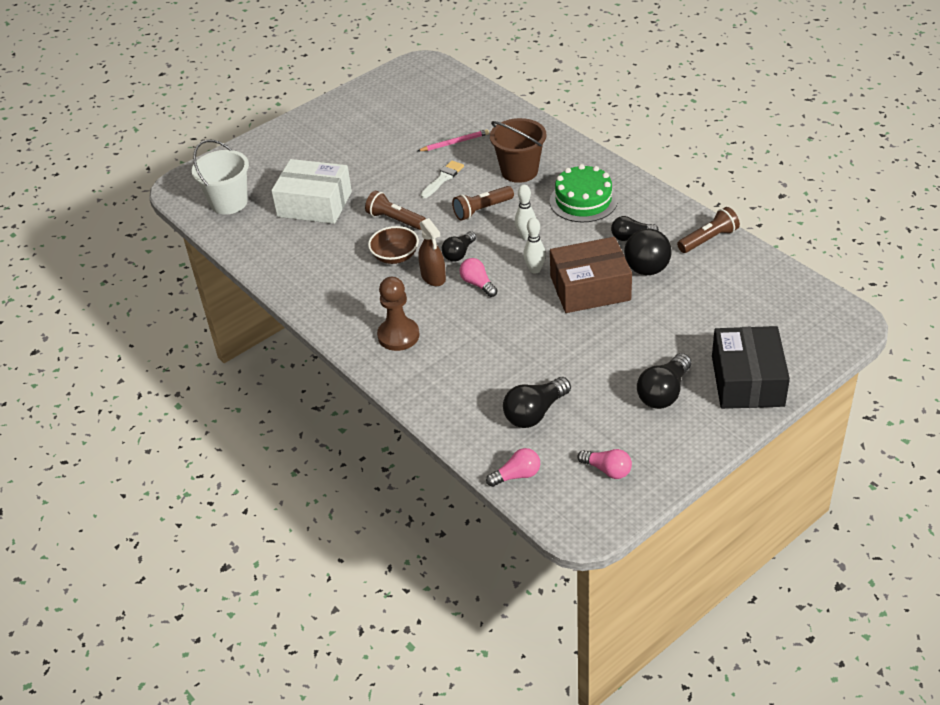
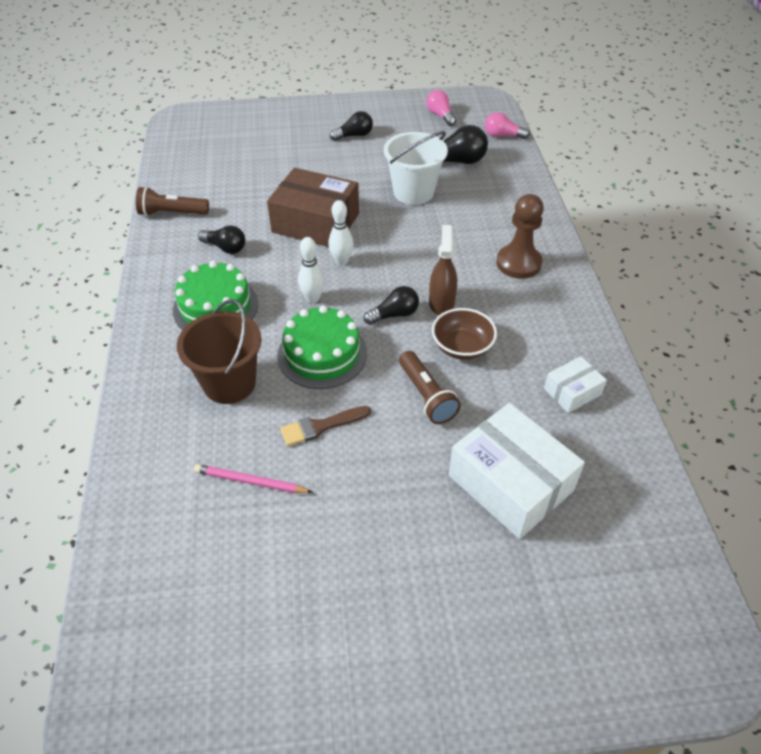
camera: 150 degrees left, 5 degrees up
white bucket [192,140,249,215] -> white bucket moved to [384,131,448,205]
white brush [421,161,464,198] -> brown brush [280,406,371,446]
brown flashlight [452,186,514,221] -> green cake [277,305,367,389]
pink light bulb [459,258,498,297] -> none
black ball [624,228,672,275] -> none
black light bulb [637,353,691,409] -> black light bulb [330,111,373,141], size x0.66
black box [712,326,790,409] -> none
none -> white box [544,356,607,413]

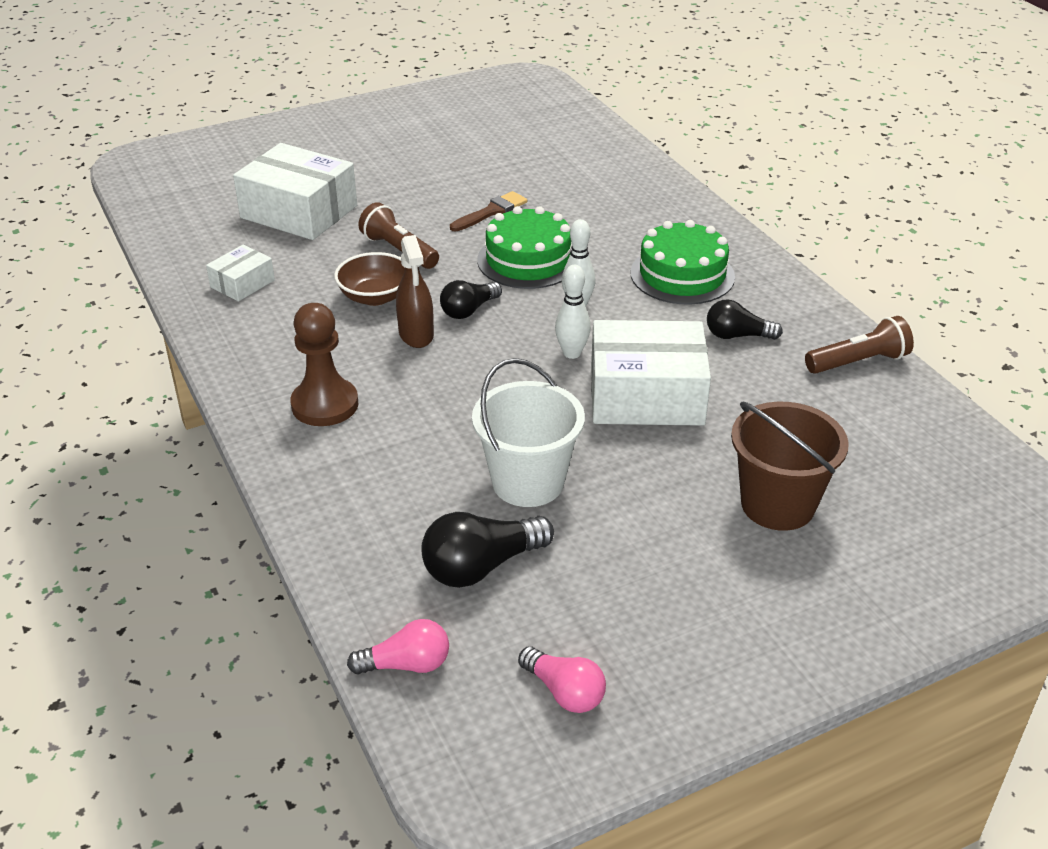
camera: 160 degrees right, 10 degrees down
brown bucket [177,299,262,404] -> brown bucket moved to [731,402,849,531]
pink pencil [194,464,312,493] -> none
brown box [267,168,359,247] -> white box [591,320,711,426]
black light bulb [330,111,373,141] -> none

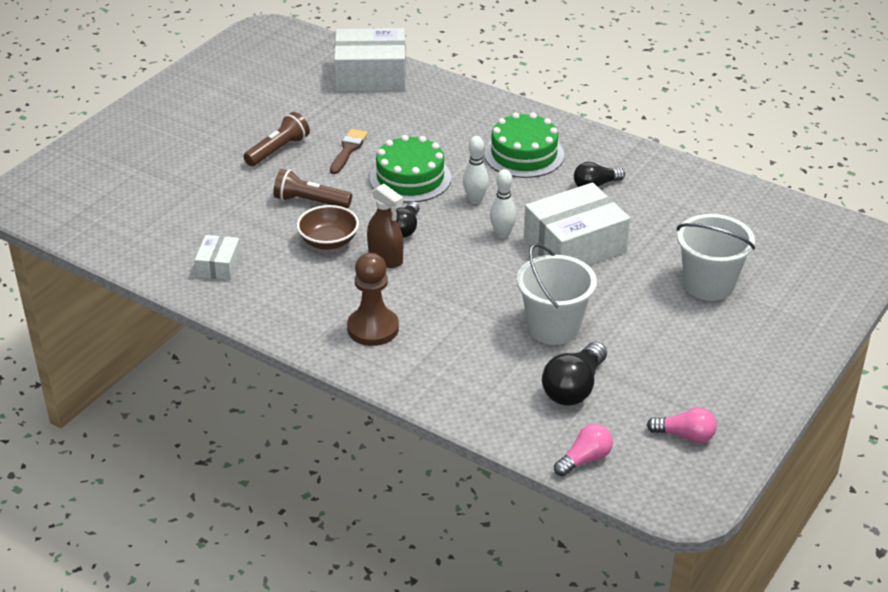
camera: 30 degrees left, 0 degrees up
white box [233,143,357,240] -> white box moved to [334,28,406,92]
brown bucket [731,402,849,531] -> white bucket [677,214,755,301]
brown flashlight [805,316,914,374] -> brown flashlight moved to [243,112,310,166]

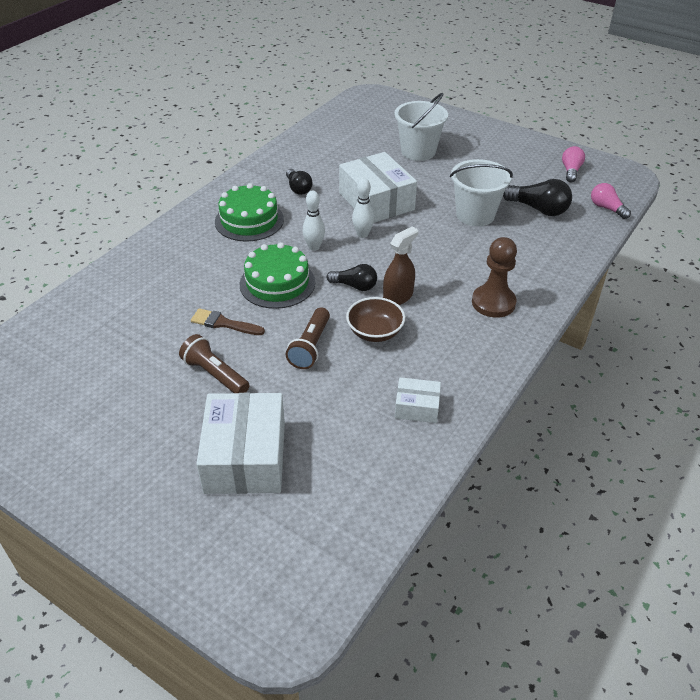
camera: 90 degrees left, 5 degrees up
white box [334,28,406,92] -> white box moved to [196,393,285,494]

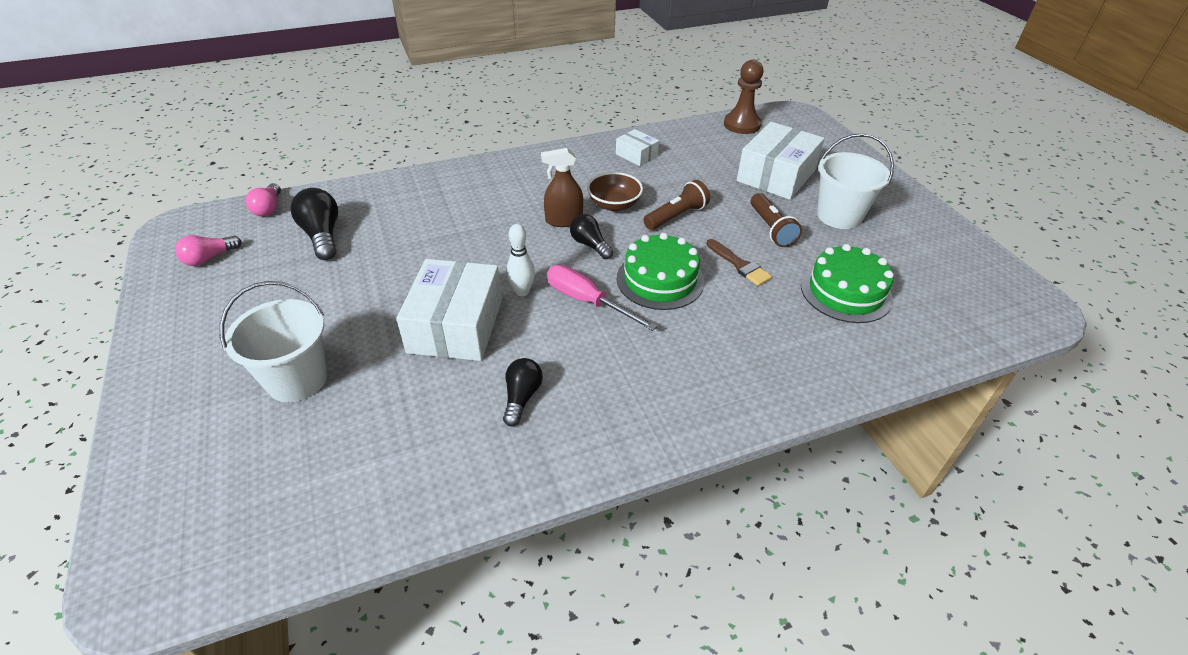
camera: 145 degrees left, 0 degrees up
green cake [215,183,284,242] -> green cake moved to [801,244,894,323]
white bowling pin [303,190,325,251] -> pink screwdriver [547,265,657,331]
white bucket [450,159,513,226] -> white bucket moved to [817,133,894,229]
brown pawn [472,237,517,318] -> brown pawn moved to [724,60,763,134]

